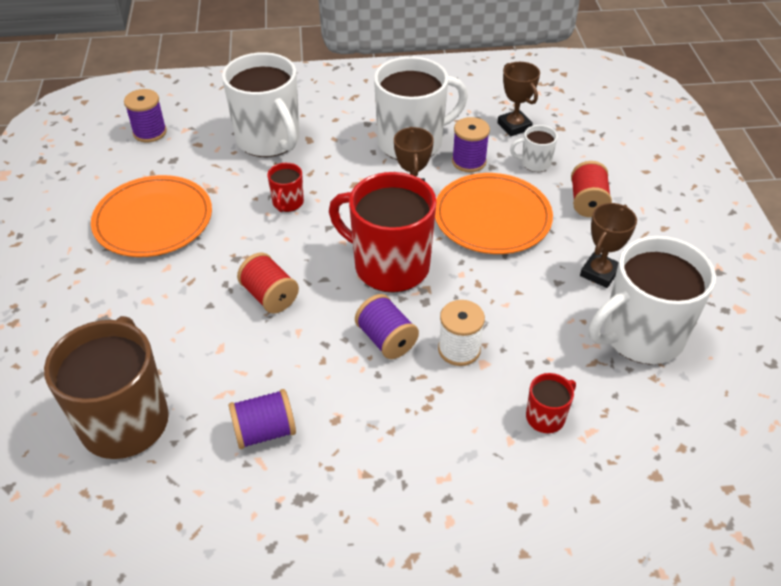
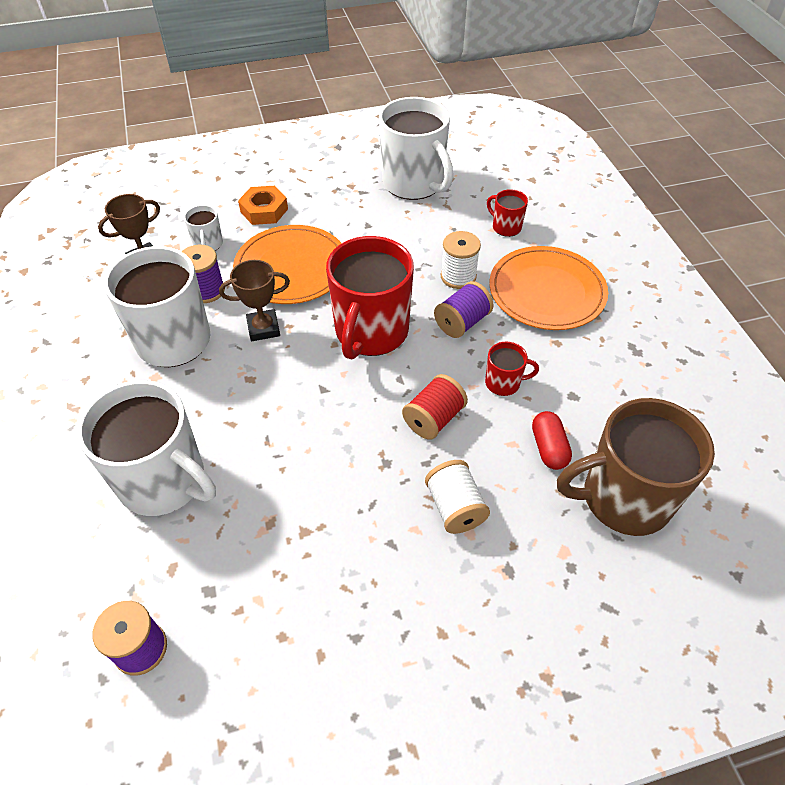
camera: 100 degrees left, 5 degrees up
orange plate [91,175,212,257] -> orange plate moved to [489,246,608,330]
white mug [222,52,300,157] -> white mug turned 75 degrees clockwise [77,380,216,516]
purple spool [229,389,296,449] -> none
red mug [267,163,304,212] -> red mug moved to [485,342,539,396]
red spool [571,161,612,217] -> orange nut [238,186,288,225]
brown trophy [580,203,637,288] -> none
none -> white spool [425,460,490,534]
none -> red capsule [532,411,572,470]

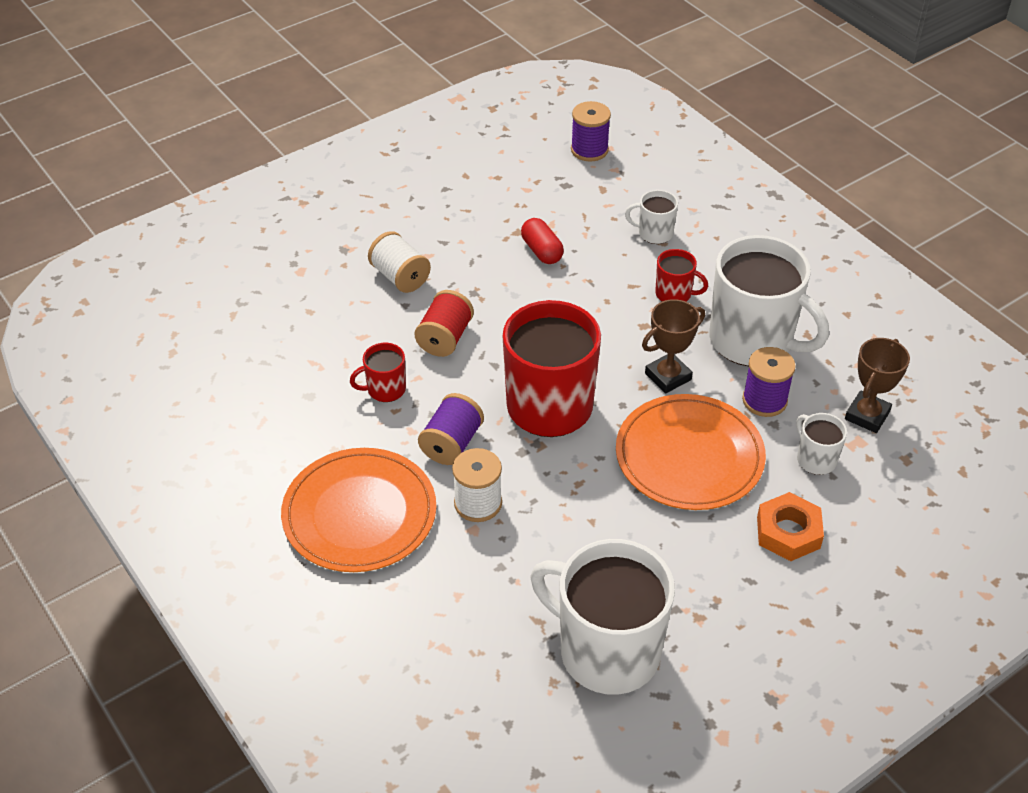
camera: 160 degrees right, 5 degrees down
white mug [77,380,216,516] -> white mug [625,190,678,244], size x0.45
red mug [487,189,528,237] -> red mug moved to [655,249,708,302]
red capsule [532,411,572,470] -> red capsule moved to [521,218,564,264]
brown mug [557,398,715,536] -> none

